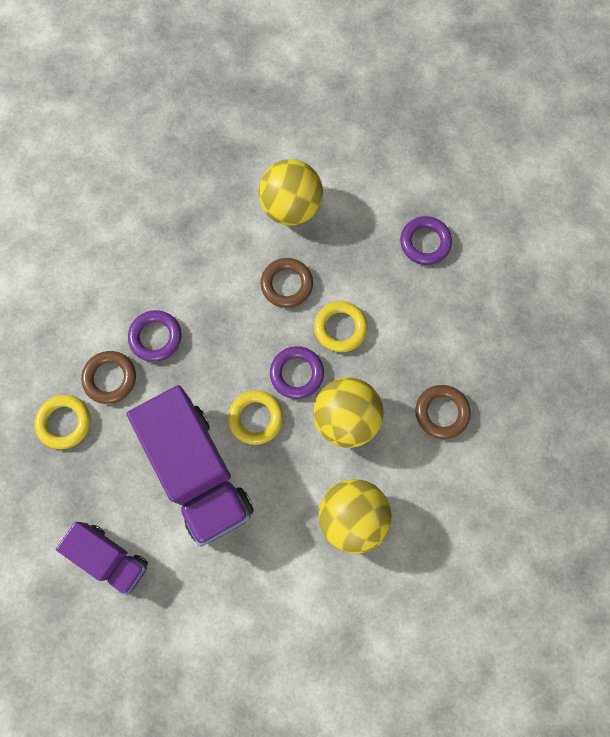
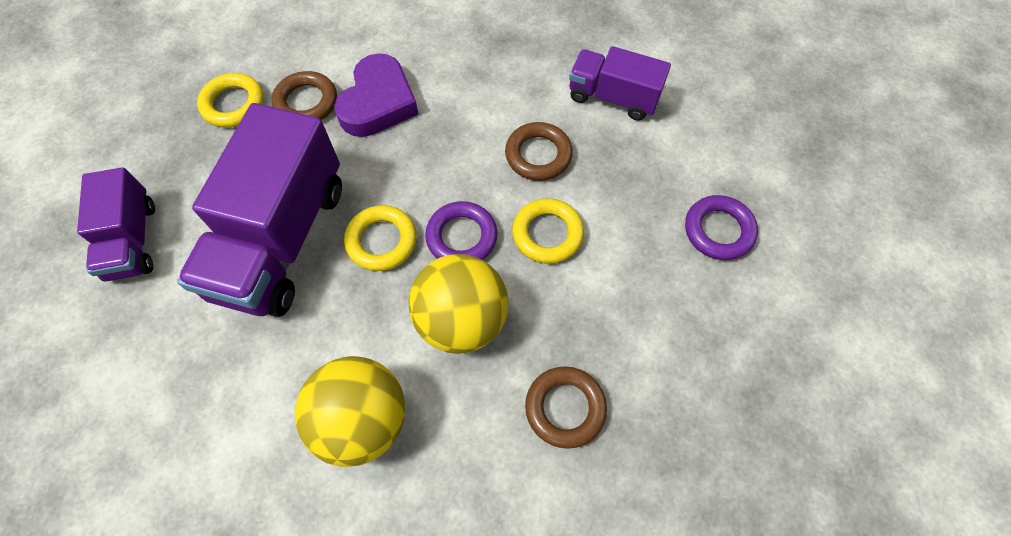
camera: 45 degrees right, 10 degrees down
purple ring [128,310,182,362] -> purple heart [334,53,418,137]
yellow ball [258,159,323,226] -> purple truck [569,46,671,121]

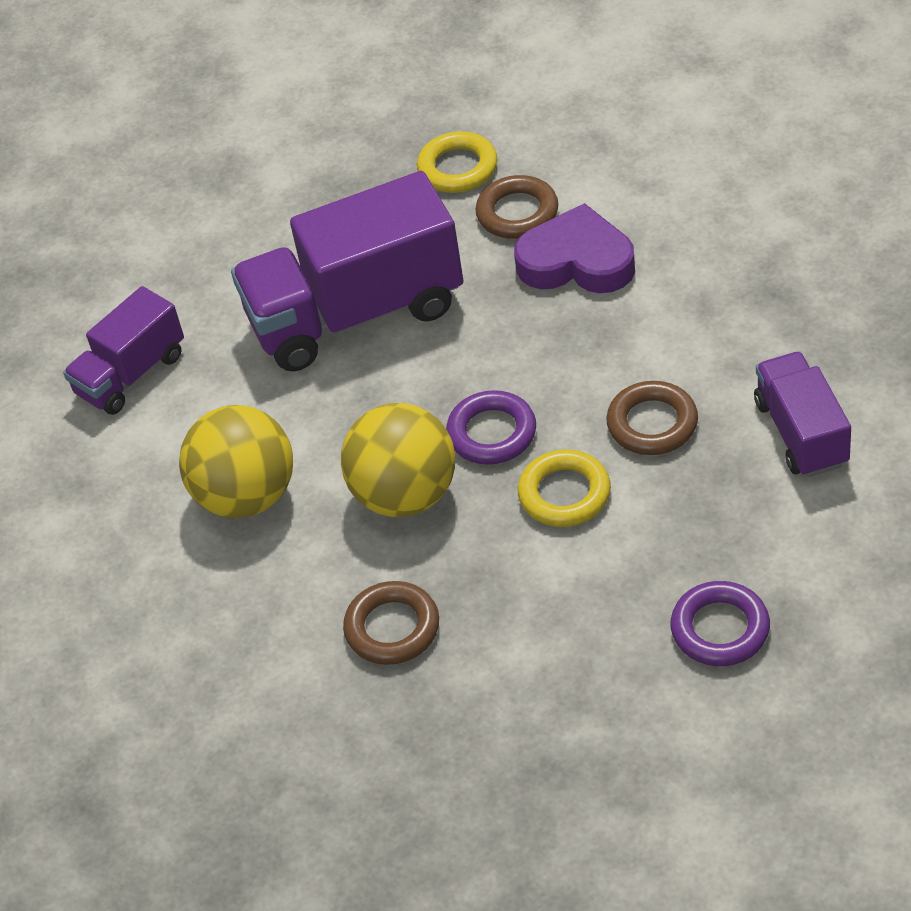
camera: 60 degrees right, 15 degrees down
purple truck [77,167,155,282] -> purple truck moved to [63,286,184,415]
purple heart [334,53,418,137] -> purple heart turned 150 degrees counterclockwise [514,203,635,293]
yellow ring [344,205,417,271] -> none

